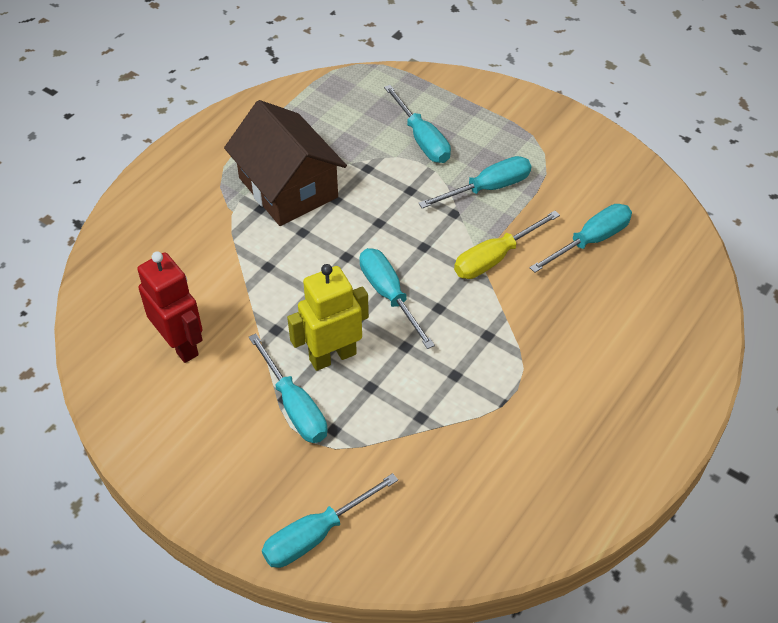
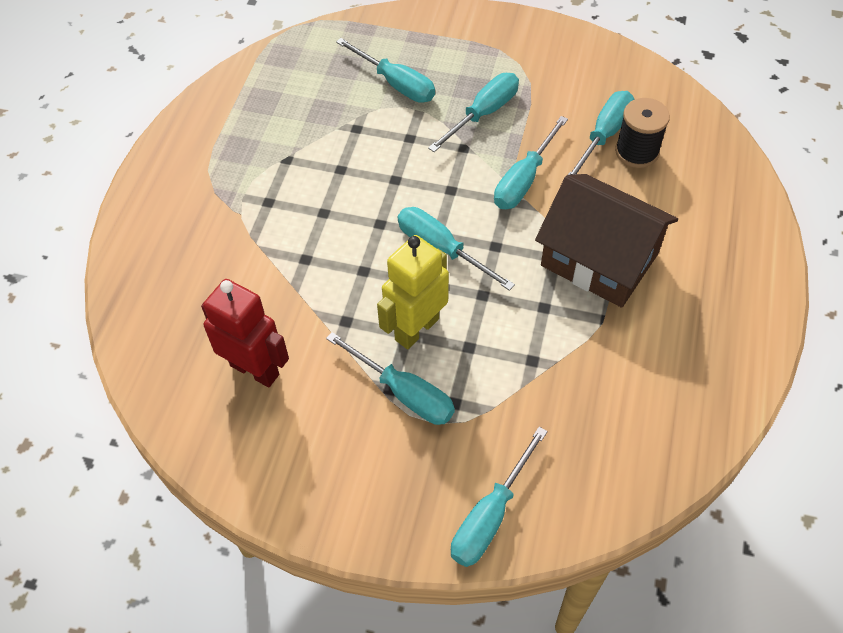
camera: 20 degrees left, 5 degrees up
brown house [224,100,347,226] -> brown house moved to [535,174,678,308]
yellow screwdriver [454,211,560,279] -> turquoise screwdriver [494,116,568,209]
none -> black spool [615,98,670,168]

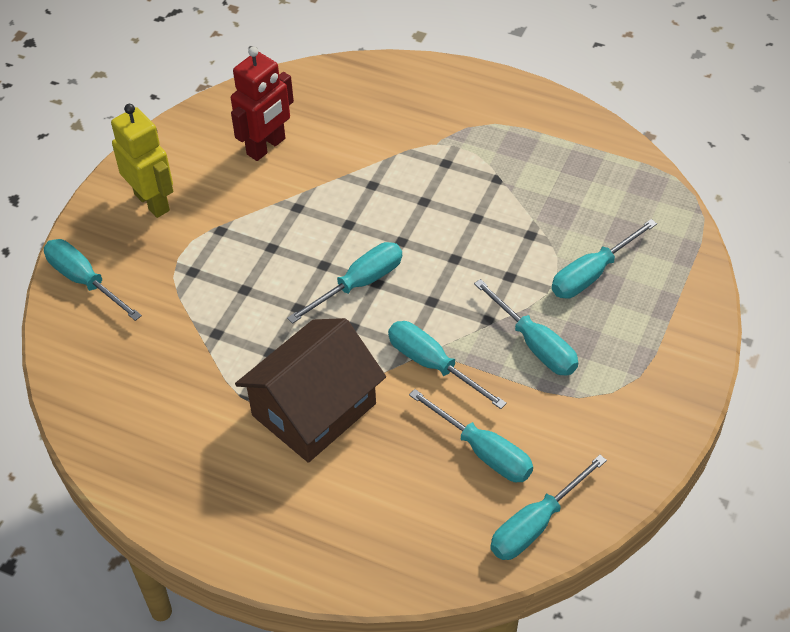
camera: 100 degrees right, 5 degrees down
turquoise screwdriver [326,332,455,425] -> turquoise screwdriver moved to [490,455,607,560]
yellow robot [377,235,449,349] -> yellow robot moved to [111,104,173,218]
black spool [615,98,670,168] -> none

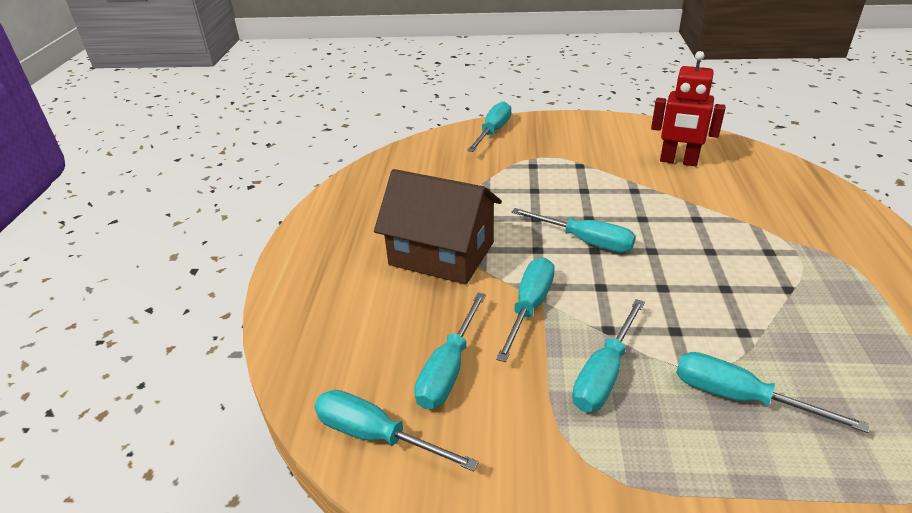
camera: 70 degrees right, 15 degrees down
yellow robot [111,104,173,218] -> none

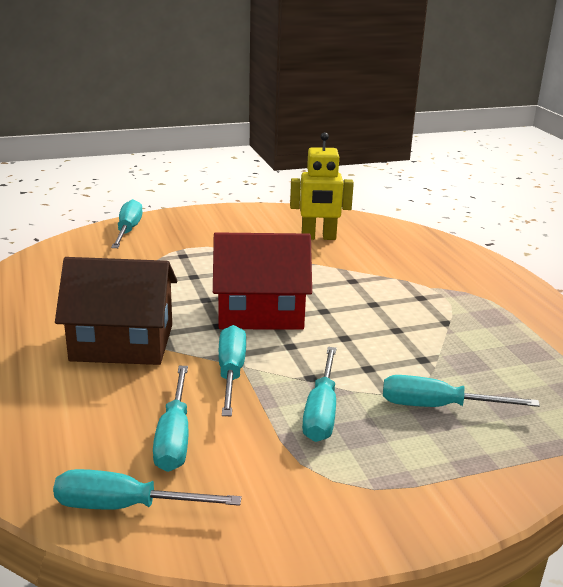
camera: 25 degrees left, 10 degrees down
turquoise screwdriver [511,208,636,253] -> red house [213,232,312,330]
red robot [651,51,726,166] -> yellow robot [290,132,354,240]

